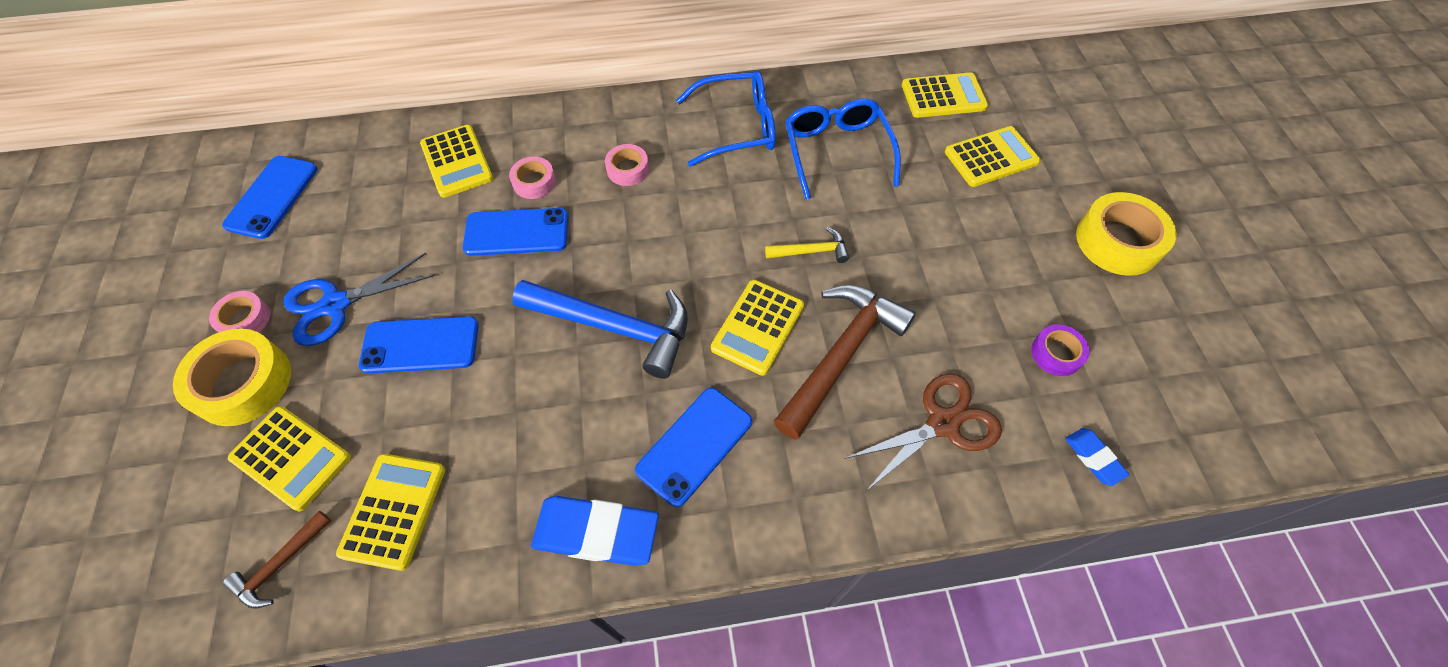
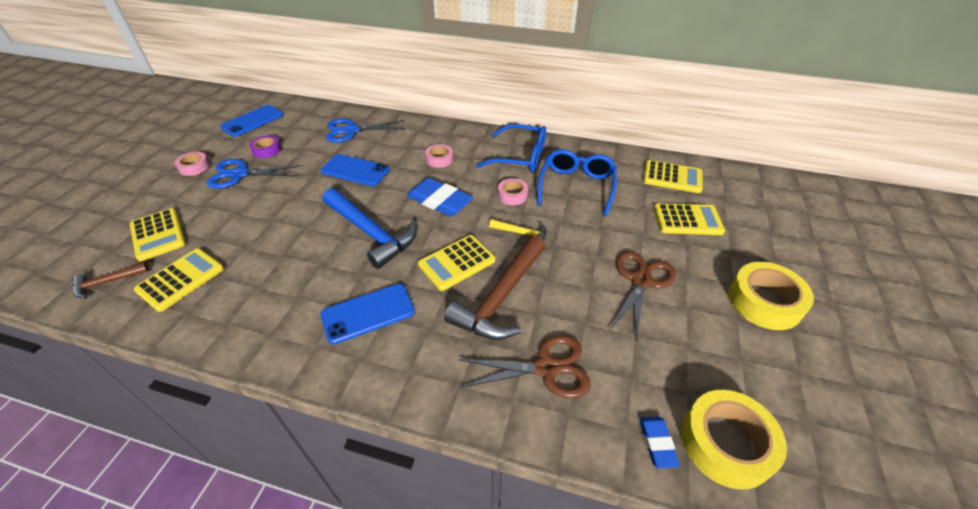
camera: 25 degrees right, 15 degrees down
yellow tape [173,329,291,426] -> yellow tape moved to [681,390,787,490]
blue phone [359,316,479,374] -> none
yellow calculator [420,125,493,198] -> blue scissors [326,119,405,143]
pink tape [509,156,556,199] -> pink tape moved to [498,178,528,205]
blue eraser [531,496,659,566] -> blue eraser moved to [407,178,473,216]
brown hammer [774,285,916,440] -> brown hammer turned 150 degrees clockwise [444,235,546,340]
purple tape [1031,324,1090,376] -> purple tape moved to [250,135,281,158]
none -> brown scissors [609,251,676,341]

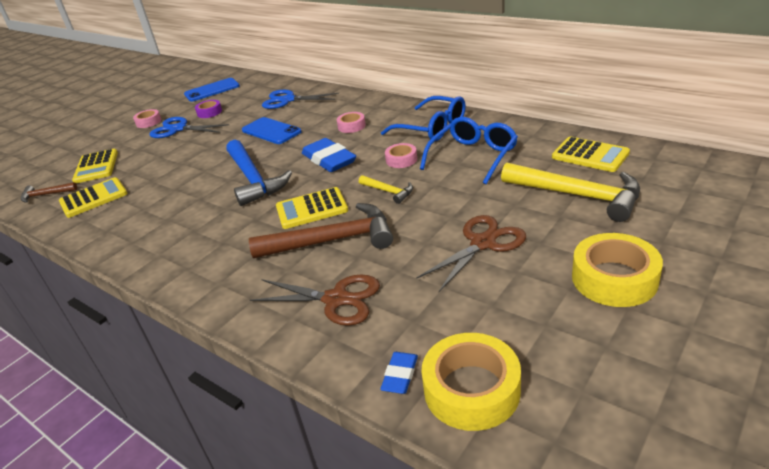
camera: 25 degrees right, 10 degrees down
blue phone [320,284,415,345] -> none
brown hammer [444,235,546,340] -> brown hammer turned 150 degrees counterclockwise [249,203,393,258]
yellow calculator [654,203,725,235] -> yellow hammer [501,162,640,222]

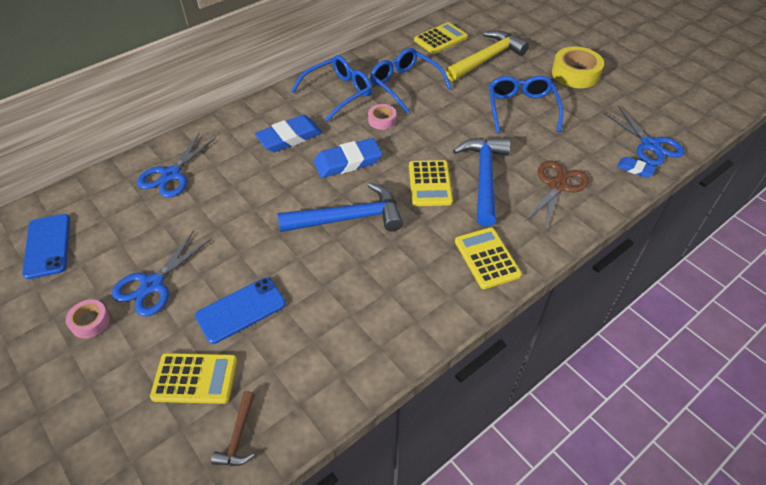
camera: 80 degrees left, 15 degrees up
yellow calculator [59,177,128,218] -> yellow calculator moved to [455,227,522,289]
purple tape [195,100,222,118] -> none
blue phone [242,117,301,144] -> blue phone moved to [195,277,286,344]
brown hammer [249,203,393,258] -> blue hammer [453,138,511,227]
pink tape [337,112,366,133] -> blue eraser [255,115,323,152]
yellow hammer [359,175,413,204] -> none
brown scissors [416,215,526,292] -> blue glasses [489,75,563,133]
yellow tape [421,333,521,431] -> blue scissors [603,106,684,166]

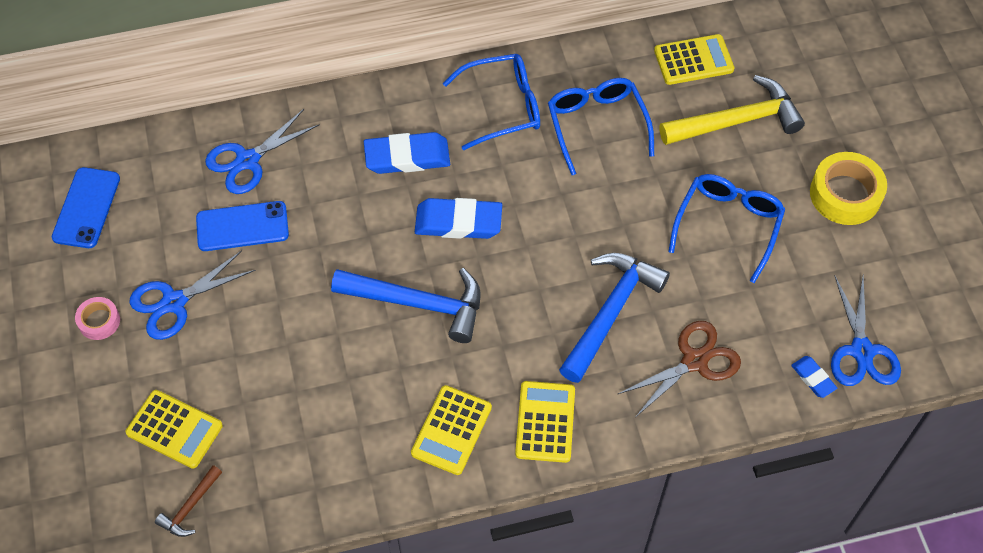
camera: 25 degrees right, 10 degrees up
blue phone [195,277,286,344] -> blue phone moved to [196,201,289,251]
pink tape [368,104,396,130] -> none
yellow calculator [409,160,453,206] -> yellow calculator moved to [411,385,492,475]

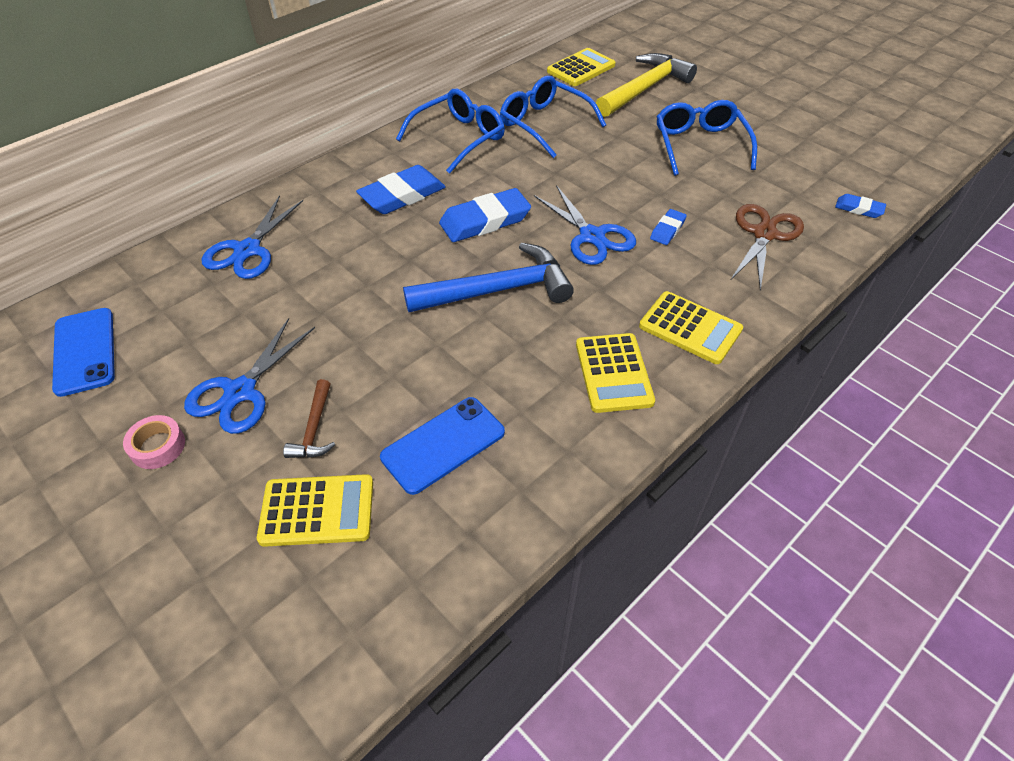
camera: 30 degrees left, 10 degrees down
brown hammer [155,465,222,537] -> brown hammer moved to [283,379,335,458]
blue phone [196,201,289,251] -> blue phone moved to [380,397,505,495]
yellow calculator [515,381,575,463] -> yellow calculator turned 150 degrees clockwise [639,291,743,364]
blue hammer [559,253,670,383] -> blue eraser [650,209,687,245]
yellow tape [810,152,887,225] -> none
blue scissors [831,275,901,386] -> blue scissors moved to [534,185,636,265]

